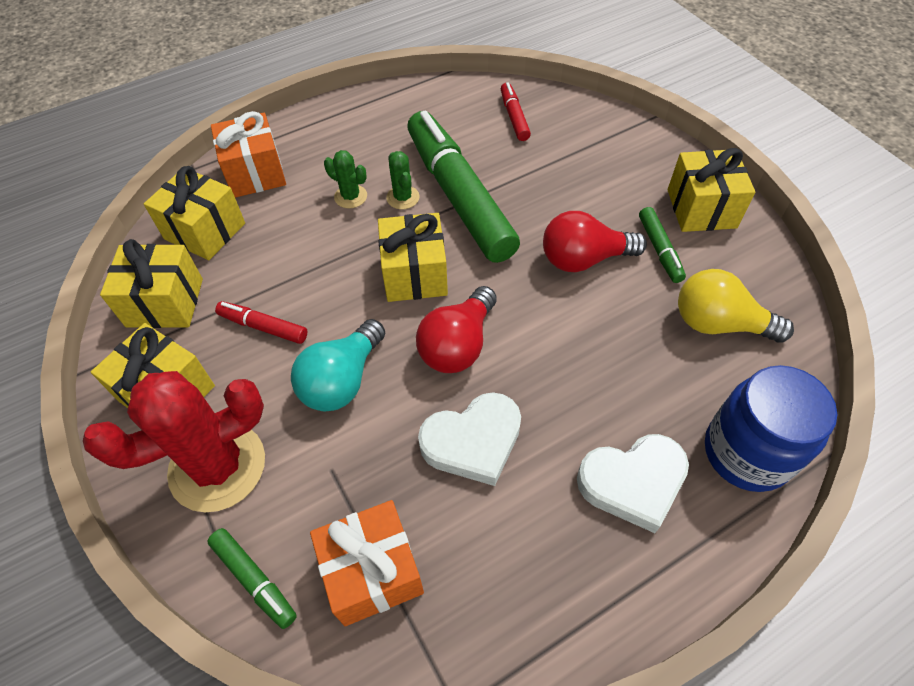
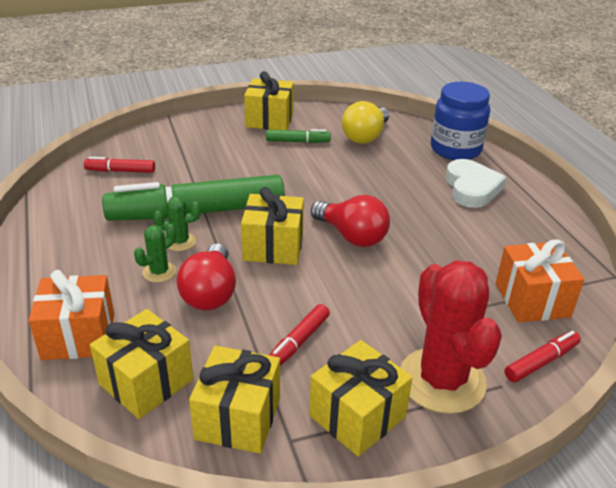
camera: 80 degrees left, 20 degrees down
green marker [207,528,297,629] -> red marker [505,331,581,382]
turquoise light bulb [291,319,385,412] -> none
white heart [418,392,521,486] -> none
red light bulb [543,211,647,272] -> red light bulb moved to [176,243,236,310]

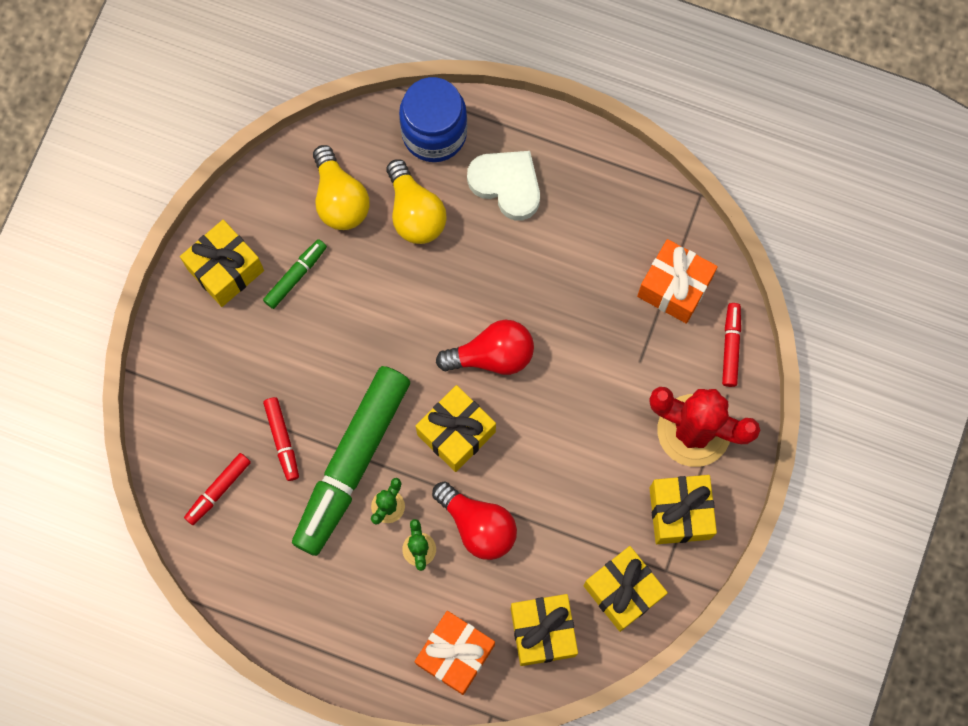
camera: 50 degrees left, 40 degrees up
red marker [269,304,330,366] -> red marker moved to [263,397,299,481]
none -> yellow light bulb [387,159,447,244]

